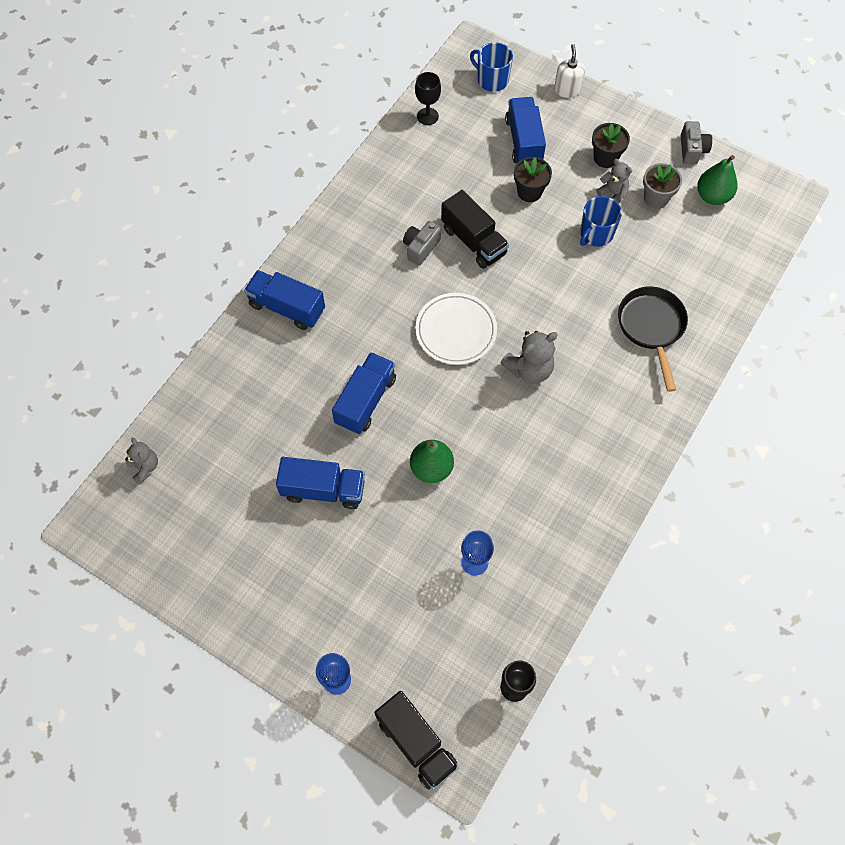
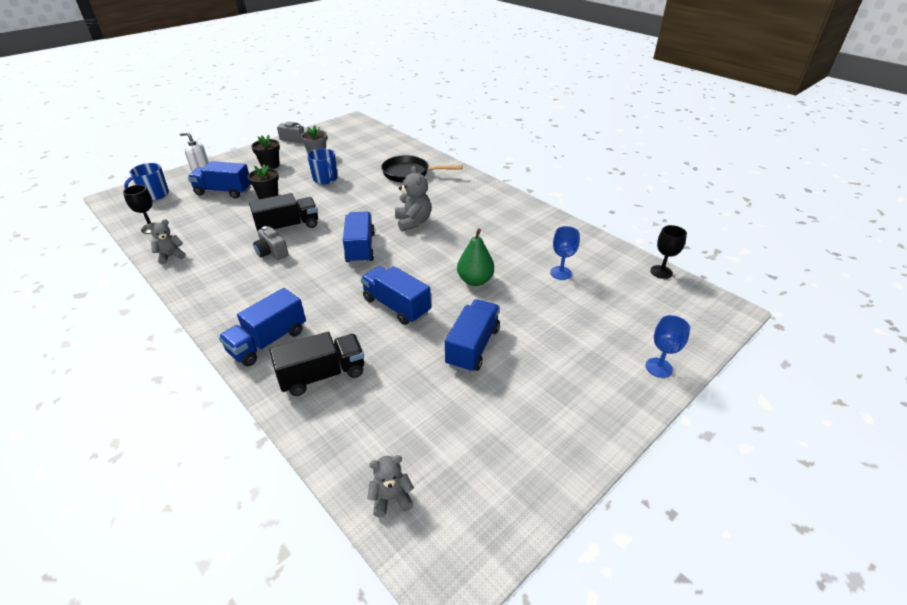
camera: 75 degrees left, 25 degrees down
black truck [374,691,459,790] -> black truck moved to [269,332,364,396]
white plate [415,293,497,365] -> blue truck [343,211,375,264]
grey teddy bear [596,159,632,204] -> grey teddy bear moved to [146,219,185,265]
green pear [697,155,737,205] -> none

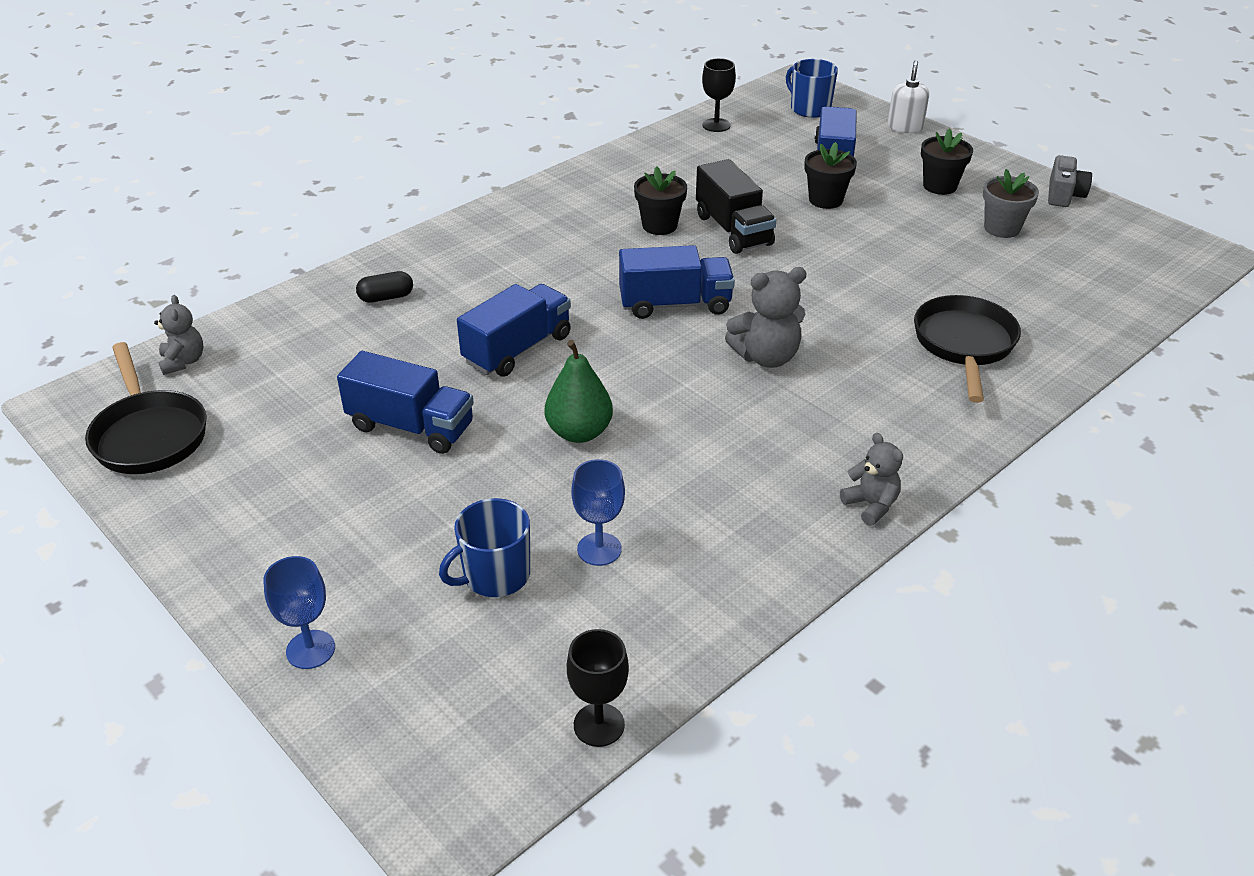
camera: 90 degrees right, 0 degrees up
grey teddy bear [146,219,185,265] -> grey teddy bear moved to [840,433,903,526]
blue truck [219,288,306,366] -> none
grey camera [253,226,289,260] -> black flower pot [634,166,687,235]
black truck [269,332,364,396] -> black capsule [356,271,413,303]
blue mug [307,148,337,184] -> blue mug moved to [439,498,530,597]
none -> black pan [85,342,207,474]

